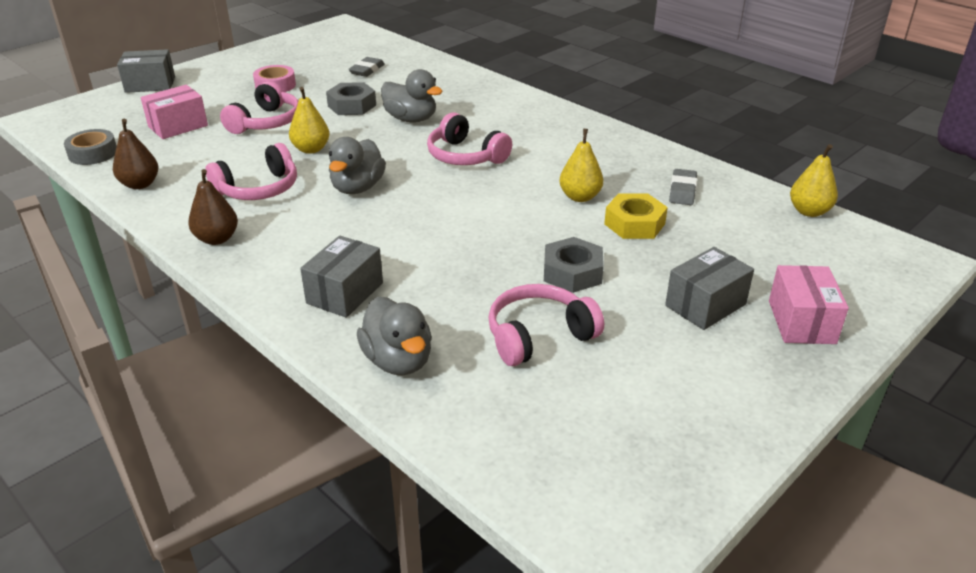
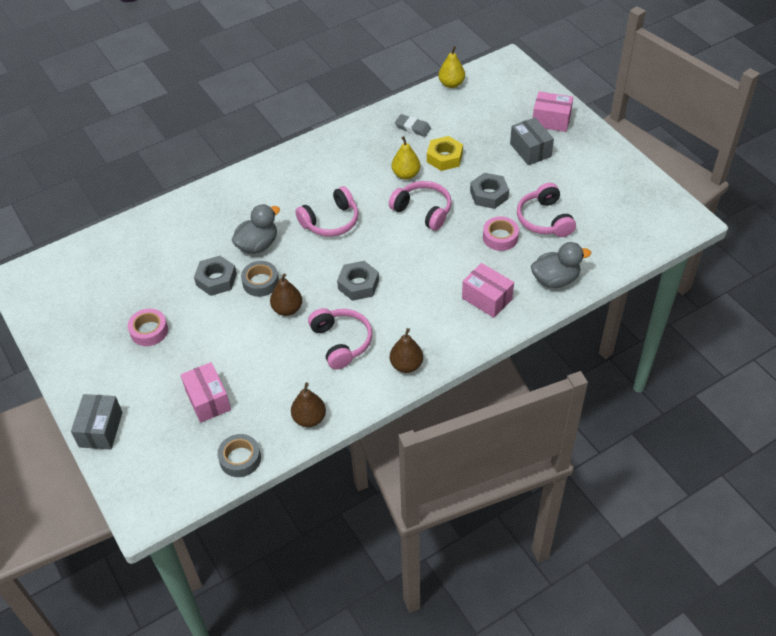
camera: 75 degrees left, 15 degrees up
pink headphones [220,81,298,134] -> pink headphones moved to [389,181,452,231]
yellow pear [289,87,329,154] -> brown pear [270,273,302,316]
grey box [300,236,383,318] -> pink box [462,263,514,318]
grey duck [329,137,386,194] -> grey nut [337,261,379,301]
grey eraser [348,57,385,77] -> none
none -> grey tape [241,261,279,297]
none -> pink tape [483,216,519,251]

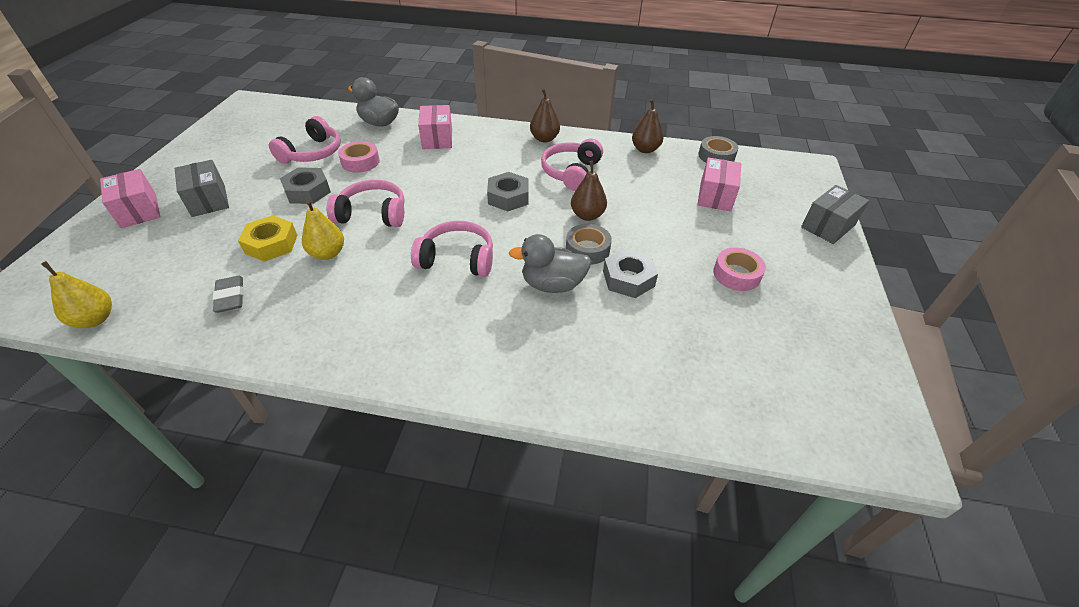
camera: 140 degrees left, 5 degrees down
pink headphones [389,181,452,231] -> pink headphones turned 105 degrees clockwise [327,180,405,227]
grey box [510,118,554,165] -> grey box turned 45 degrees counterclockwise [175,160,229,217]

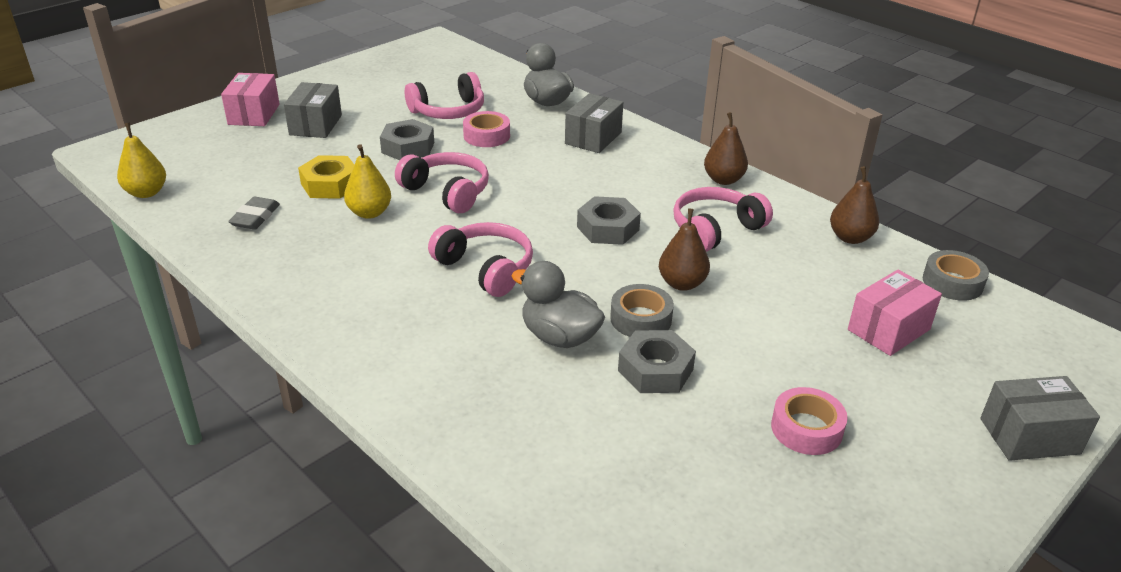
camera: 35 degrees right, 10 degrees down
pink box [418,105,452,149] -> grey box [565,93,623,153]

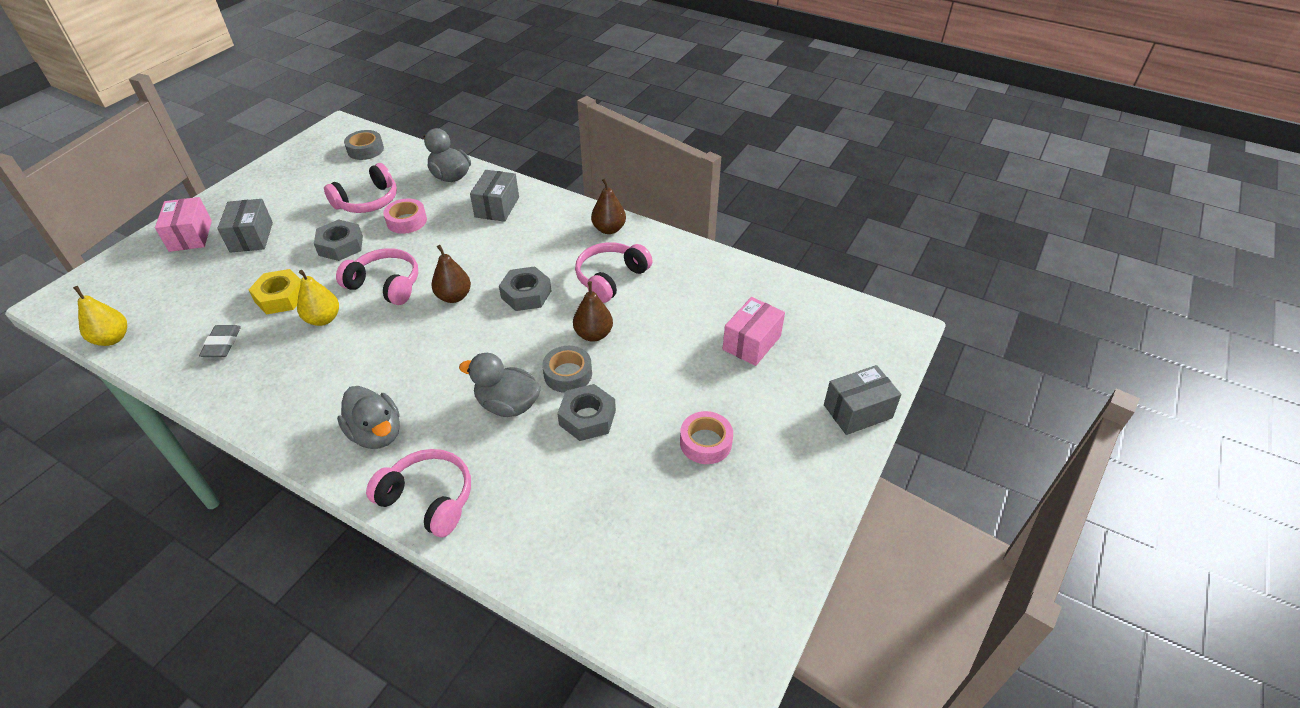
camera: 15 degrees left, 10 degrees up
pink headphones [428,222,533,297] -> pink headphones moved to [366,449,471,537]
brown pear [830,166,879,244] -> brown pear moved to [431,245,471,303]
grey tape [923,250,989,301] -> grey tape moved to [344,130,384,160]
none -> grey duck [337,386,400,449]

